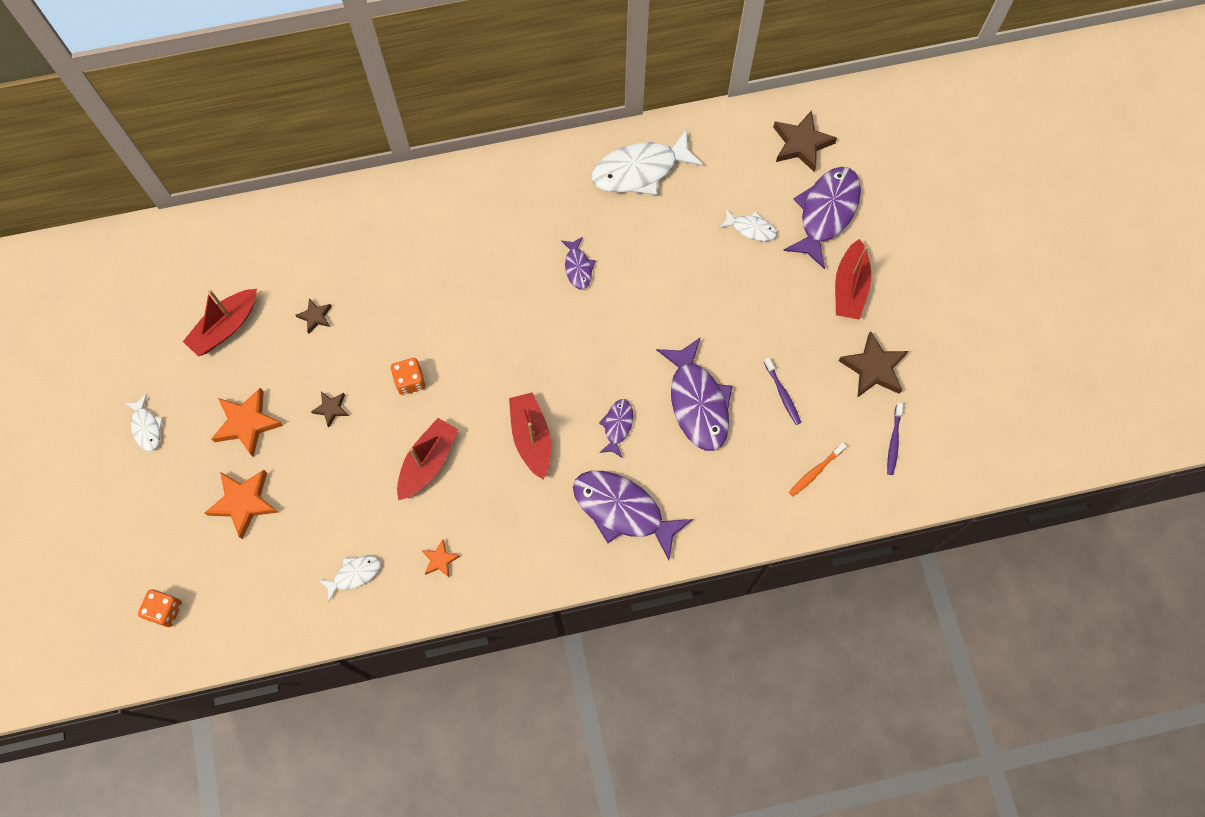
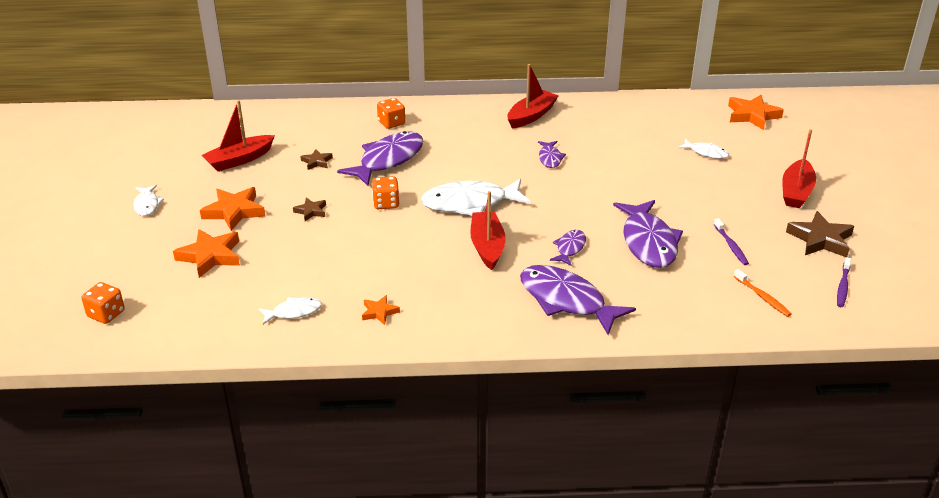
camera: 10 degrees right, 35 degrees down
red boat [397,418,458,501] -> red boat moved to [507,64,558,128]
white fish [591,129,704,195] -> white fish moved to [421,179,531,215]
brown star [773,110,837,172] -> orange star [728,95,784,130]
purple fish [783,167,861,269] -> purple fish moved to [337,131,424,186]
orange toothbrush [789,443,846,497] -> orange toothbrush turned 90 degrees counterclockwise [734,269,792,317]
none -> orange dice [377,98,405,129]

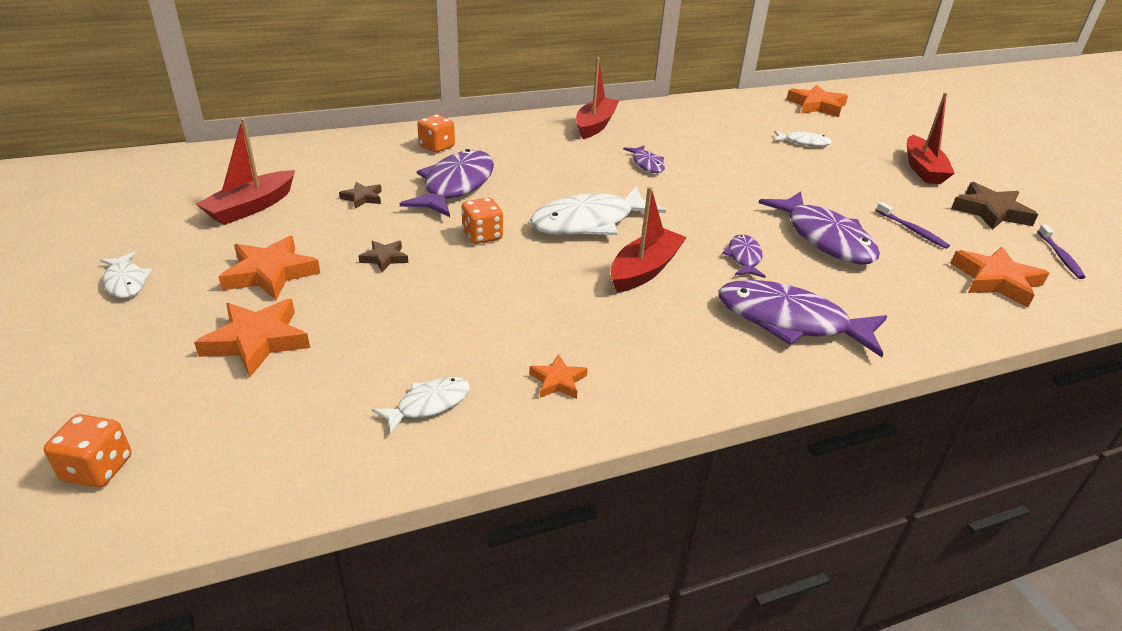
camera: 20 degrees left, 0 degrees up
red boat [470,191,506,270] -> red boat turned 60 degrees clockwise [610,187,687,293]
orange toothbrush [734,269,792,317] -> orange star [951,247,1049,308]

